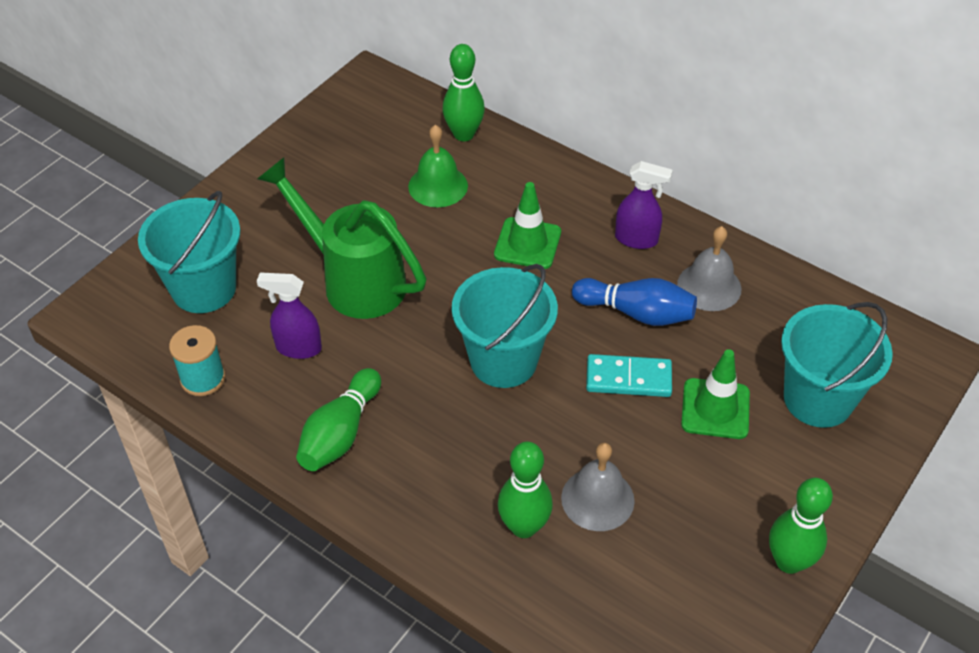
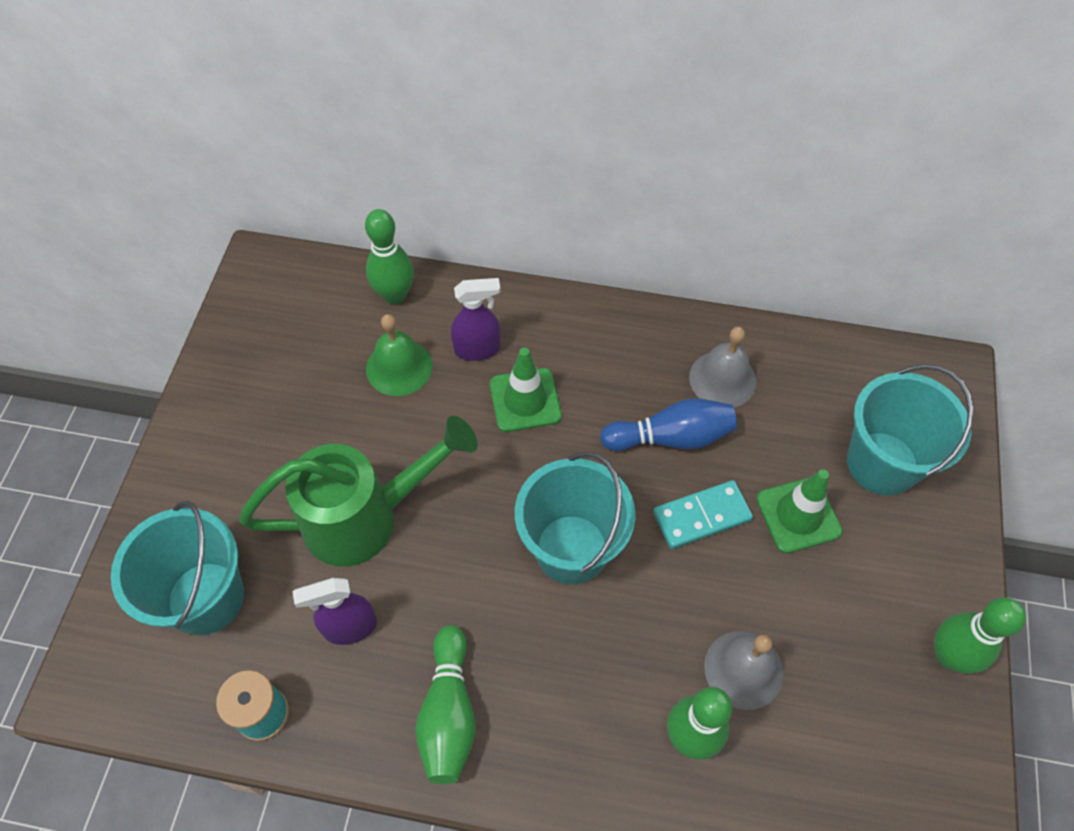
camera: 25 degrees left, 10 degrees up
green watering can [257,157,426,319] -> green watering can turned 150 degrees clockwise [239,416,478,567]
purple spray bottle [615,161,673,249] -> purple spray bottle moved to [451,278,501,361]

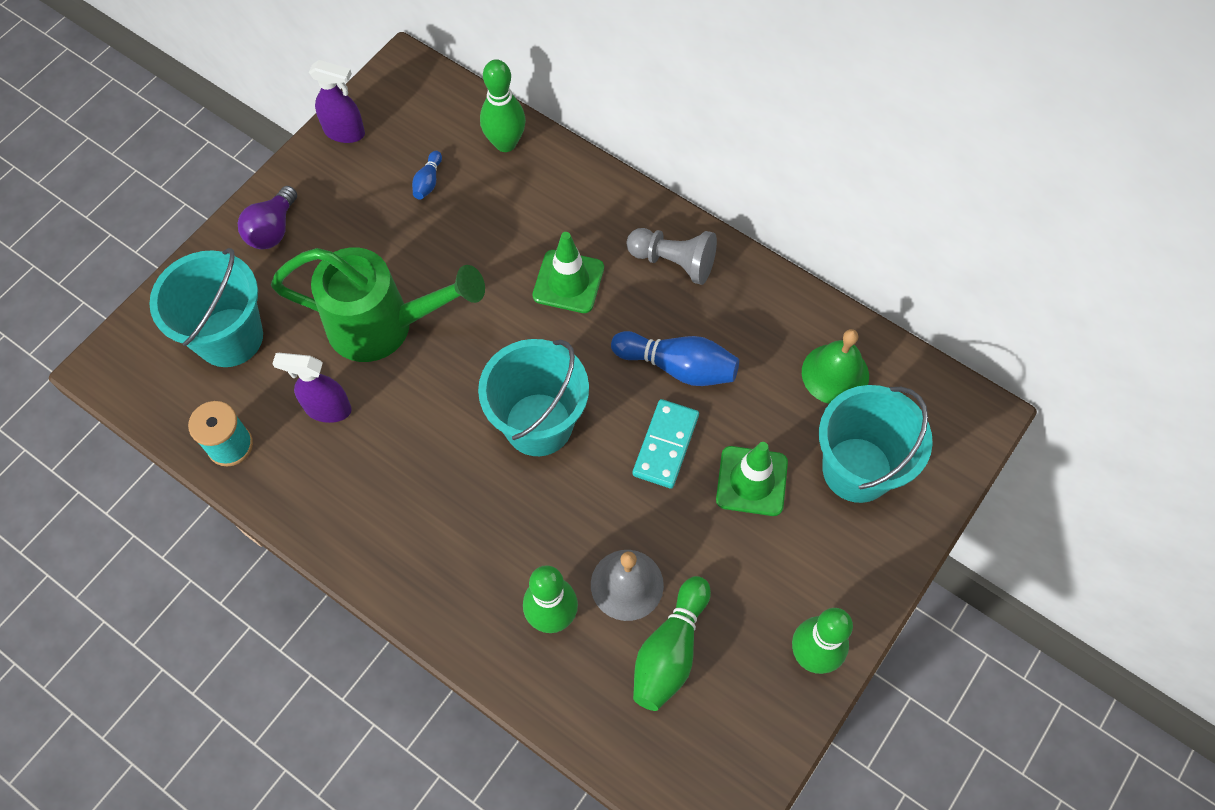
camera: 25 degrees right, 5 degrees up
green bell [366,314,433,396] -> green bell moved to [802,329,869,404]
green bowling pin [415,625,476,784] -> green bowling pin moved to [633,576,711,711]
purple spray bottle [451,278,501,361] -> purple spray bottle moved to [309,60,365,143]
turquoise domino [653,480,753,549] -> turquoise domino turned 75 degrees counterclockwise [633,399,699,489]
grey bell [689,327,757,407] -> none
none -> purple light bulb [238,186,297,249]
none -> blue bowling pin [412,151,442,200]
none -> grey pawn [626,228,717,285]

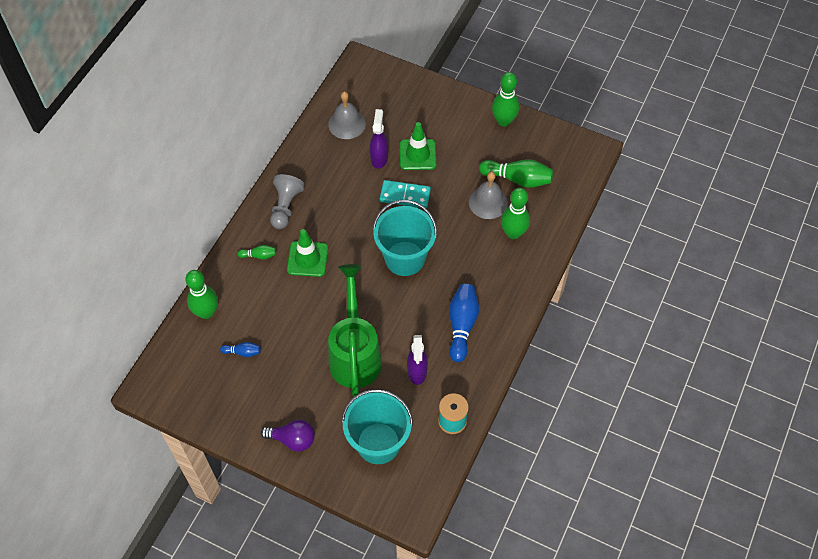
camera: 100 degrees left, 5 degrees down
purple spray bottle [309,60,365,143] -> purple spray bottle moved to [370,109,388,169]
blue bowling pin [611,331,739,386] -> blue bowling pin moved to [449,284,479,362]
green bell [802,329,869,404] -> grey bell [328,92,366,139]
turquoise bucket [819,385,933,503] -> none
none -> green bowling pin [237,245,276,260]

